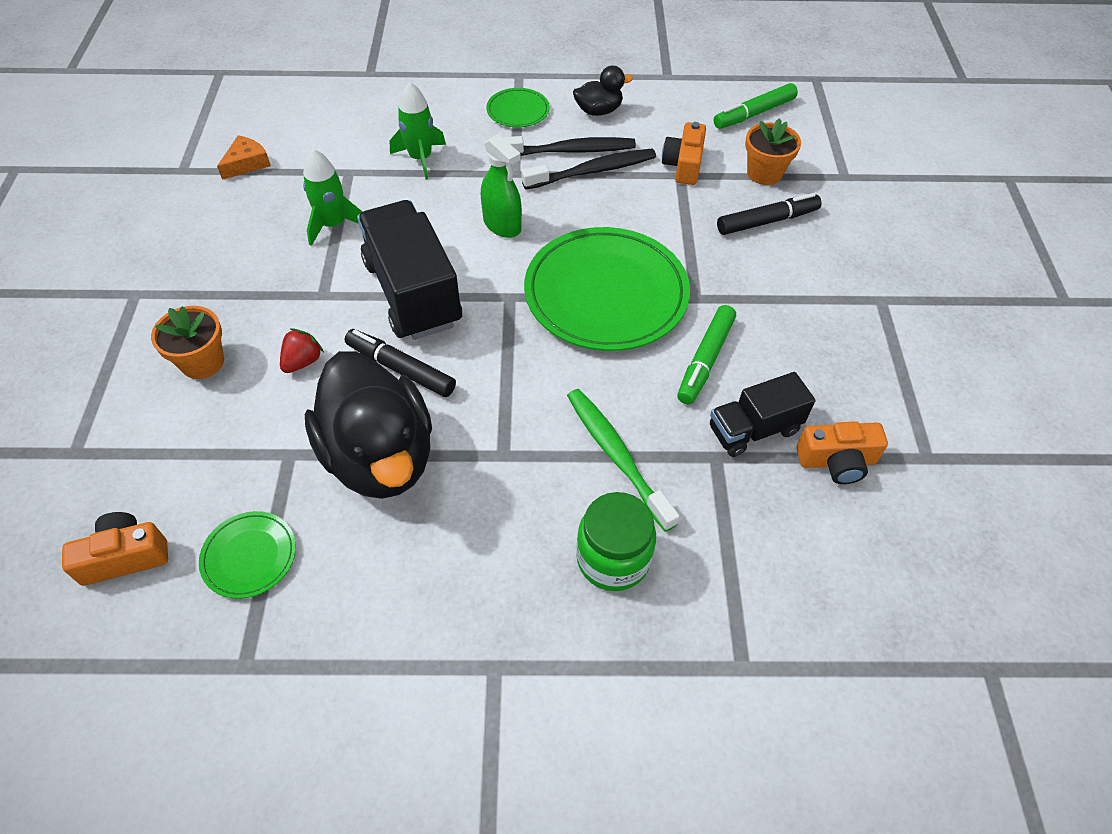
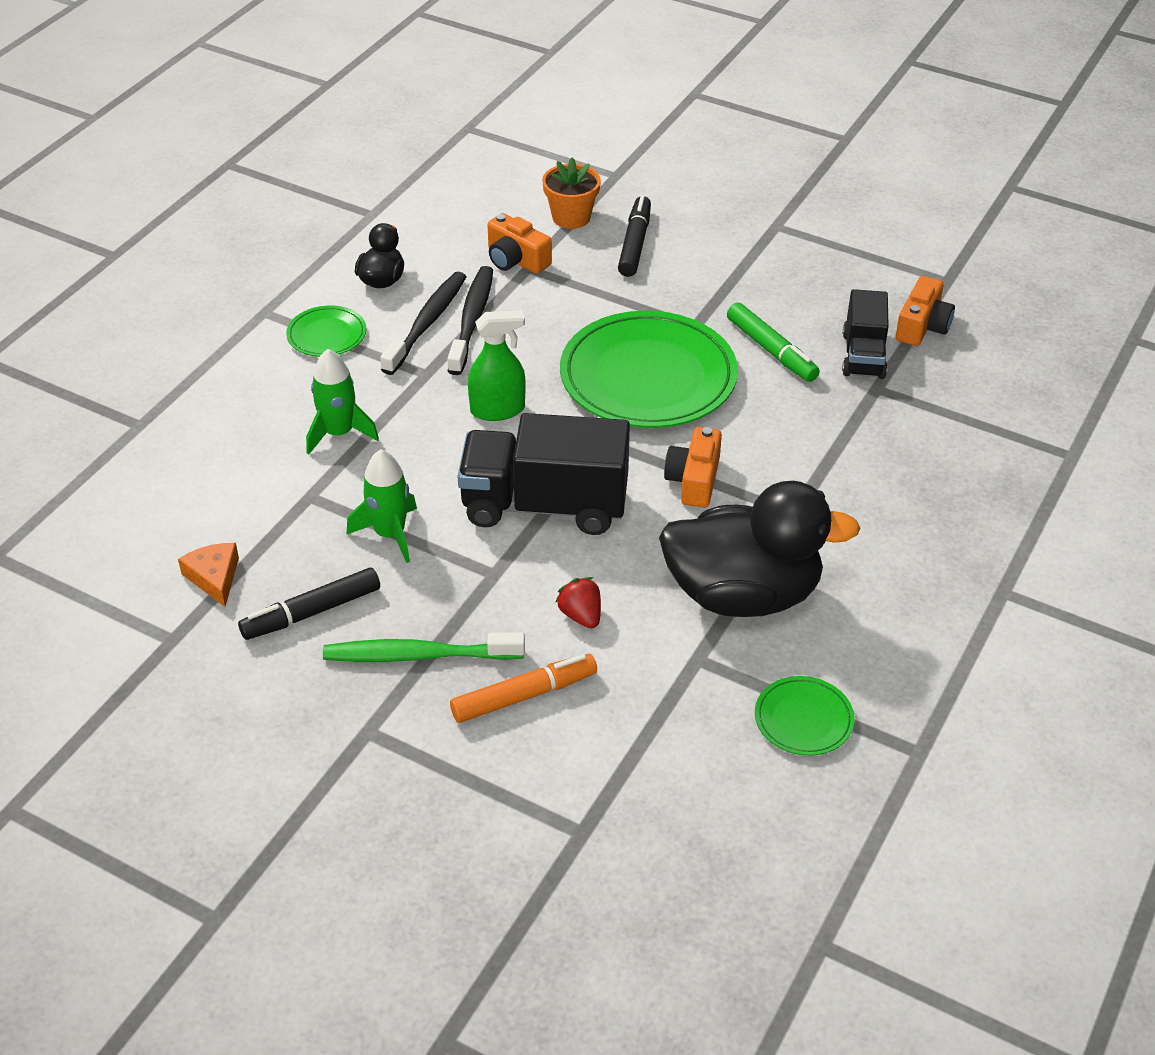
camera: 60 degrees left, 10 degrees down
orange camera [62,512,168,586] -> orange camera moved to [664,427,722,508]
orange flower pot [151,306,224,379] -> orange marker [450,654,597,723]
black marker [345,329,456,397] -> black marker moved to [238,567,380,640]
green toothbrush [567,389,680,532] -> green toothbrush moved to [323,632,525,662]
green jar [576,492,656,591] -> none
green marker [714,83,798,129] -> none

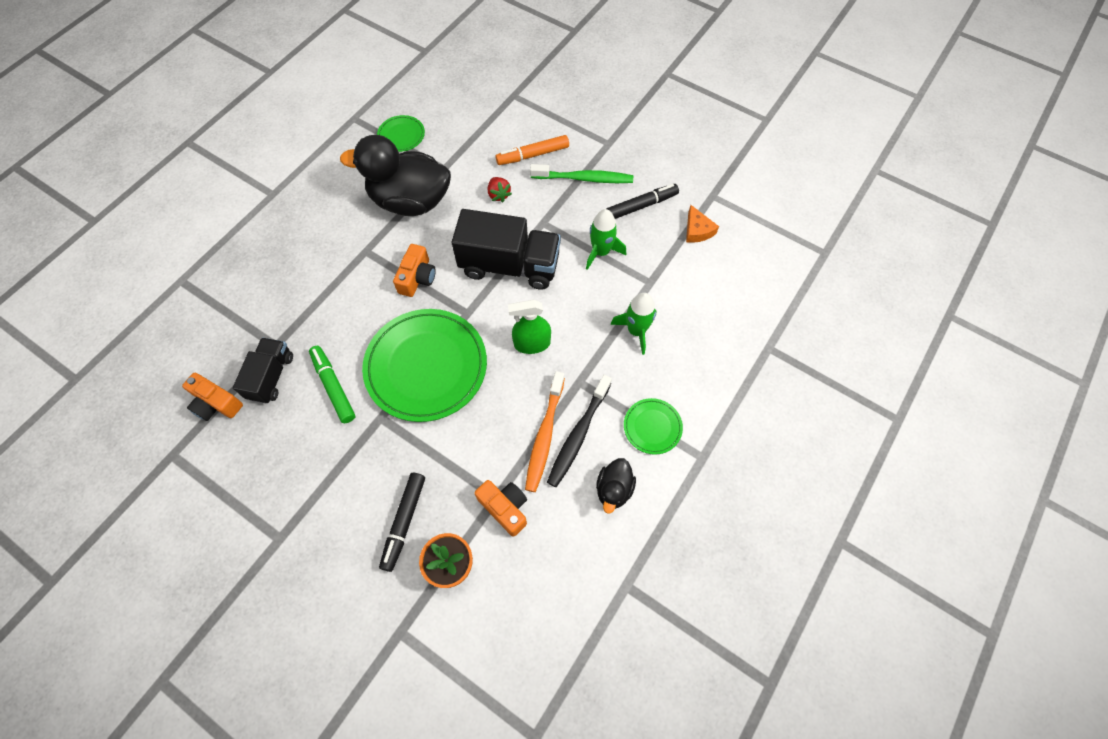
camera: 175 degrees left, 20 degrees up
black toothbrush [447,266,493,375] -> orange toothbrush [525,371,565,492]
orange camera [896,276,955,346] -> orange camera turned 90 degrees counterclockwise [182,373,243,421]

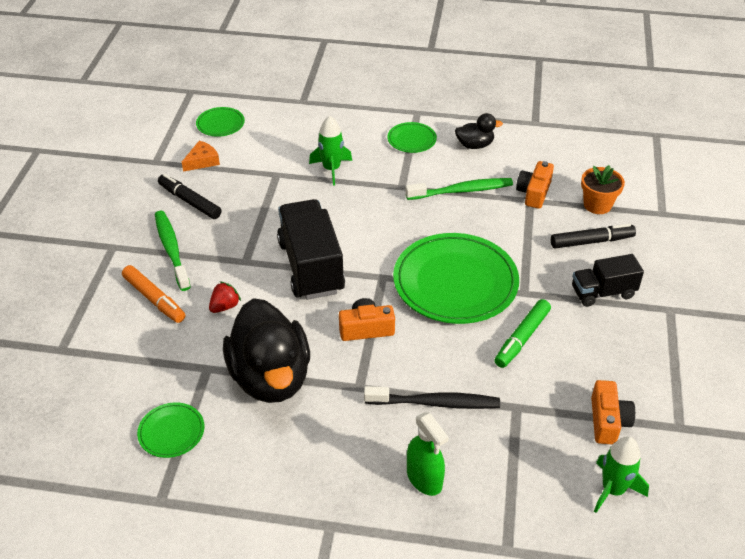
camera: 115 degrees left, 20 degrees down
black truck [233,338,293,404] -> black truck moved to [572,254,644,307]
green spray bottle [508,300,551,354] -> green spray bottle moved to [407,412,449,496]
orange toothbrush [525,371,565,492] -> green toothbrush [405,178,513,200]
black toothbrush [547,375,612,487] -> black toothbrush moved to [364,386,500,409]
green rocket [586,209,626,270] -> green rocket moved to [594,436,649,513]
none -> green plate [196,107,245,137]

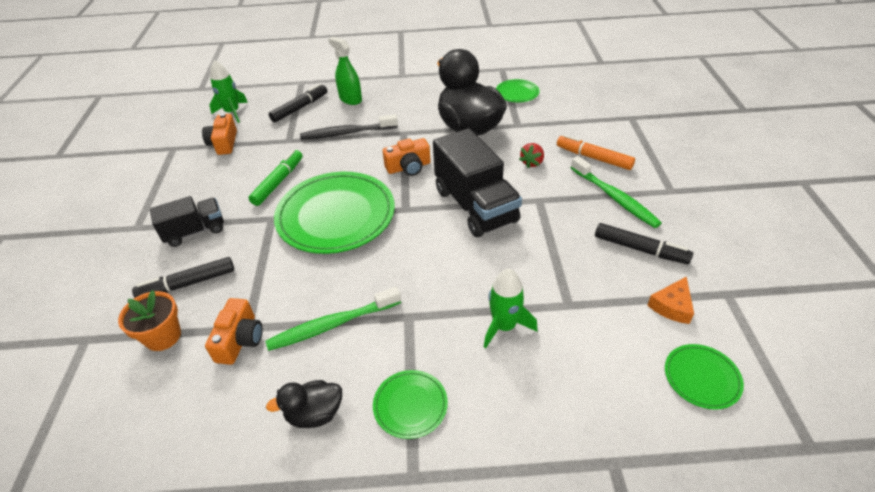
camera: 170 degrees right, 0 degrees up
none -> black marker [269,84,327,123]

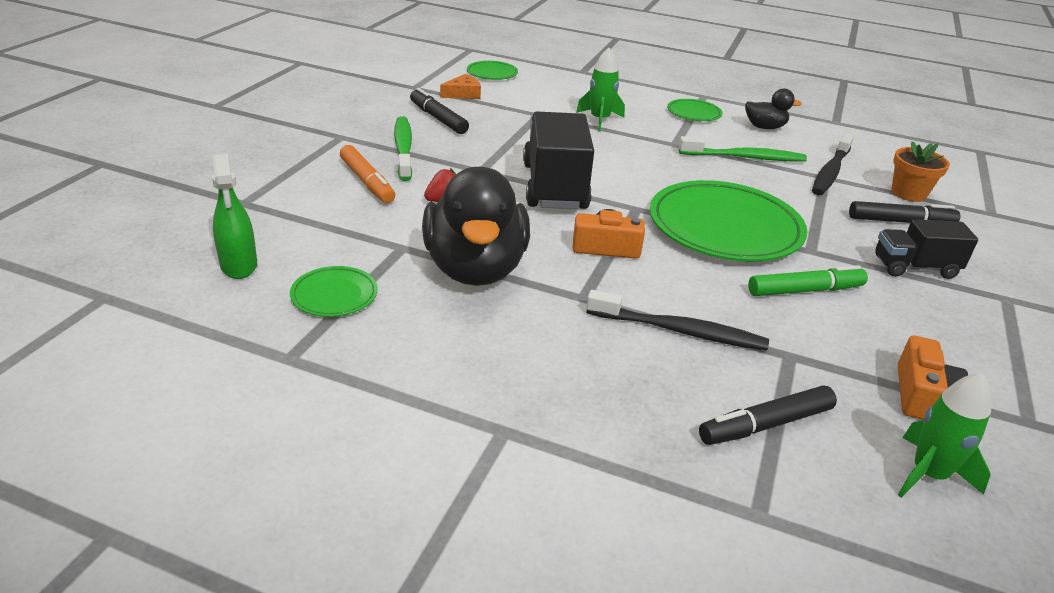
camera: 160 degrees left, 10 degrees down
orange camera [205,298,263,365] -> black toothbrush [812,133,854,195]
green marker [248,150,303,206] -> green marker turned 150 degrees counterclockwise [748,265,868,296]
green spray bottle [328,37,362,105] -> green spray bottle moved to [212,154,257,279]

